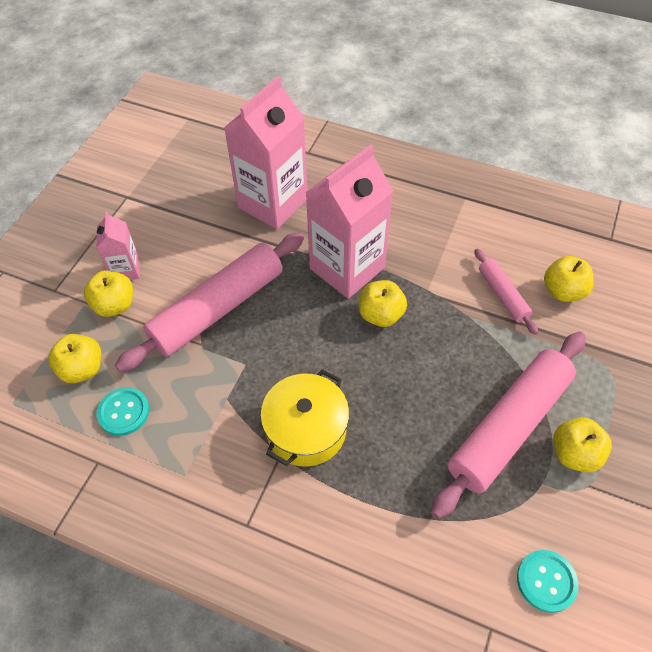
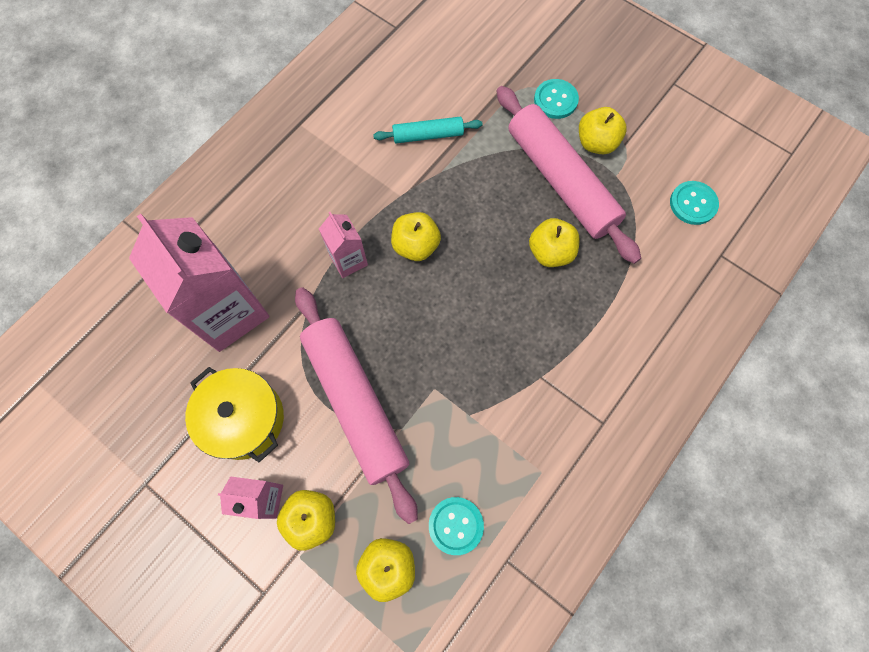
camera: 75 degrees left, 15 degrees up
yellow pot [260,369,349,467] -> yellow pot moved to [185,367,284,462]
pink carton [306,145,393,299] -> pink carton [319,212,368,278], size x0.50
pink rolling pin [474,249,538,335] -> turquoise rolling pin [373,117,483,143]
yellow apple [544,256,594,302] -> yellow apple moved to [529,218,580,267]
none -> turquoise button [534,79,579,119]

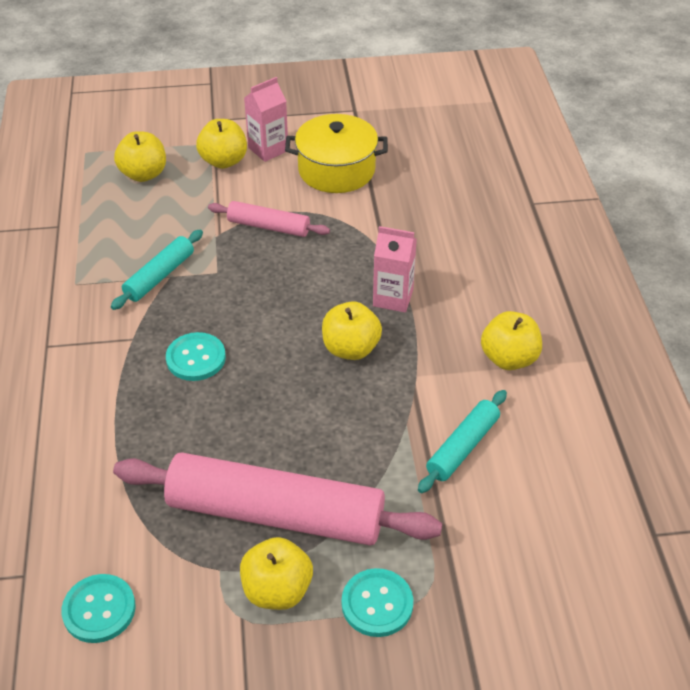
camera: 135 degrees right, 25 degrees down
pink carton [129,214,269,352] -> none
pink rolling pin [295,287,418,524] -> pink rolling pin [208,201,330,237], size x0.49
turquoise button [429,497,484,555] -> turquoise button moved to [166,332,226,381]
yellow apple [529,218,580,267] -> yellow apple moved to [481,311,542,370]
none -> turquoise rolling pin [111,230,203,310]

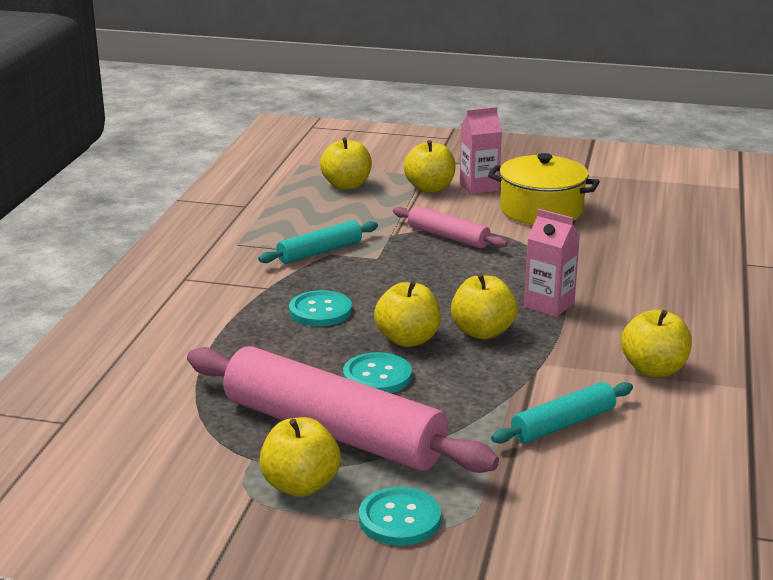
camera: 20 degrees right, 20 degrees down
turquoise button [61,574,136,643] -> turquoise button moved to [343,352,412,393]
none -> yellow apple [374,281,441,347]

